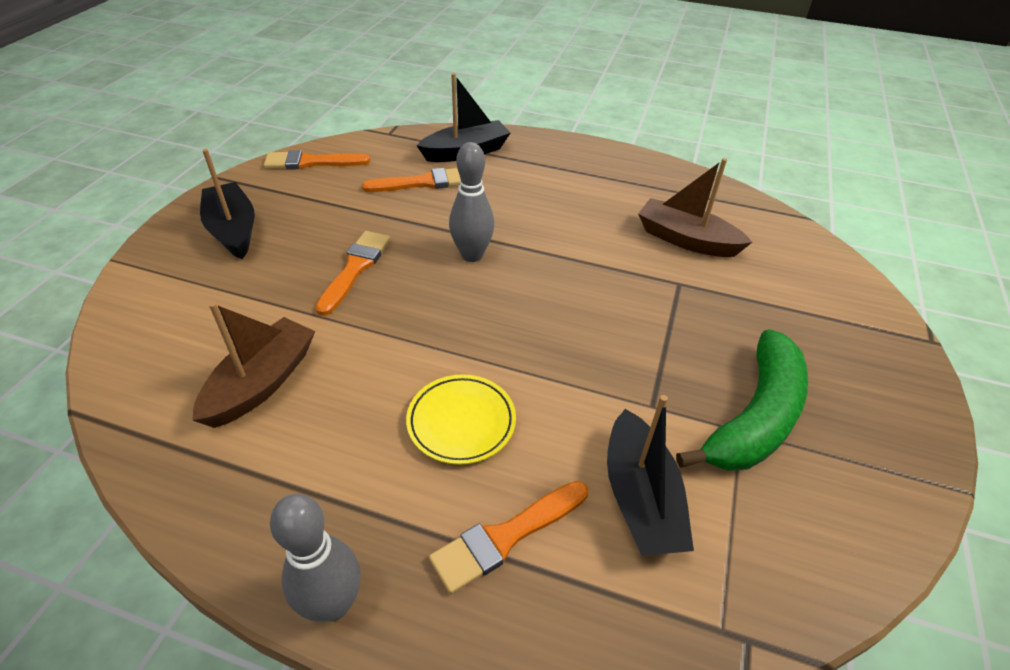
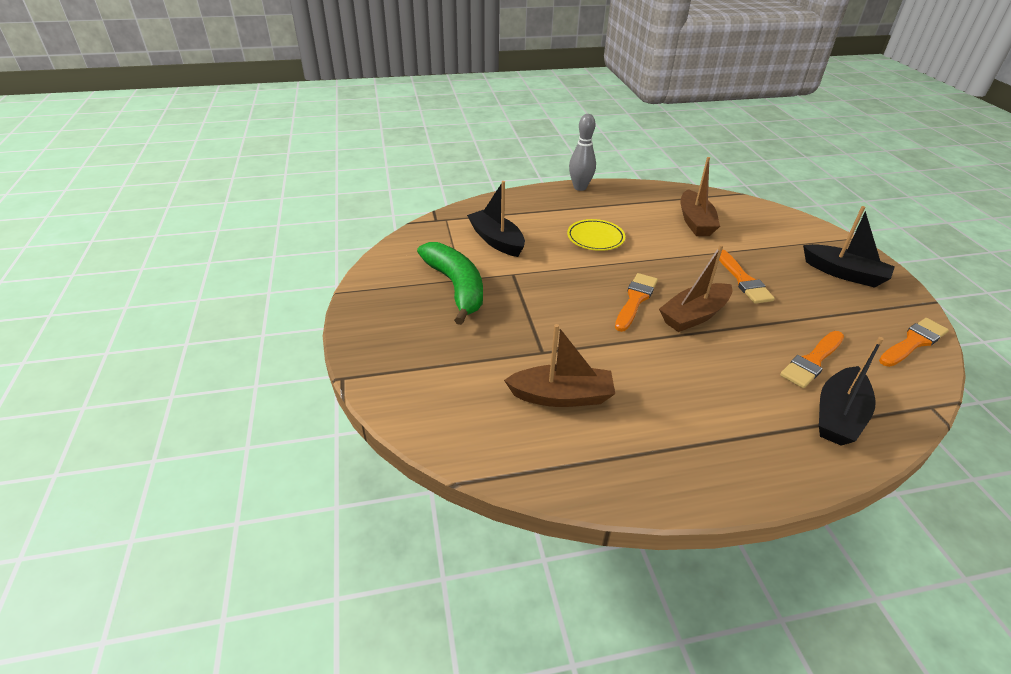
camera: 150 degrees right, 5 degrees down
orange brush [429,481,588,594] -> orange brush moved to [615,273,658,332]
grey bowling pin [449,142,495,262] -> brown boat [659,244,733,332]
green banana [676,329,808,471] -> green banana turned 150 degrees clockwise [417,242,483,325]

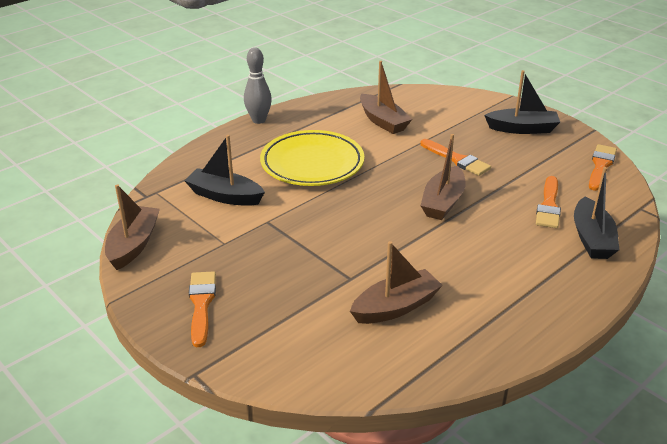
camera: 30 degrees left, 5 degrees down
green banana [417,242,483,325] -> none
yellow plate [567,219,625,251] -> yellow plate [260,130,364,186], size x1.79
orange brush [615,273,658,332] -> orange brush moved to [189,271,216,347]
none -> brown boat [105,184,160,270]

